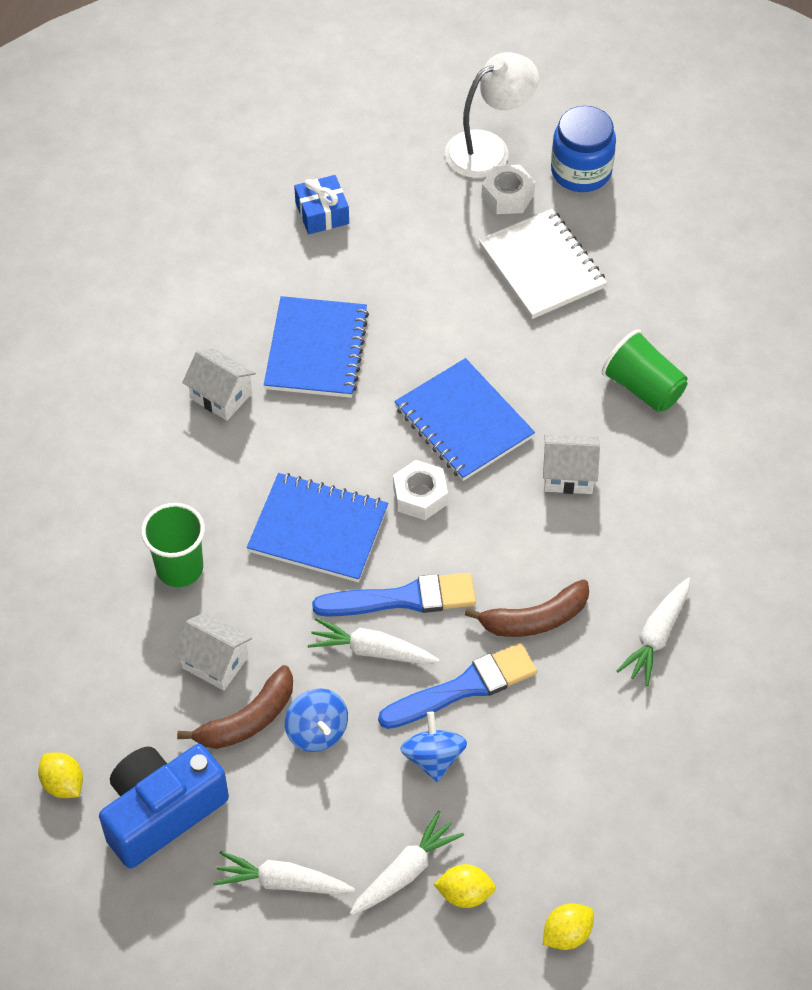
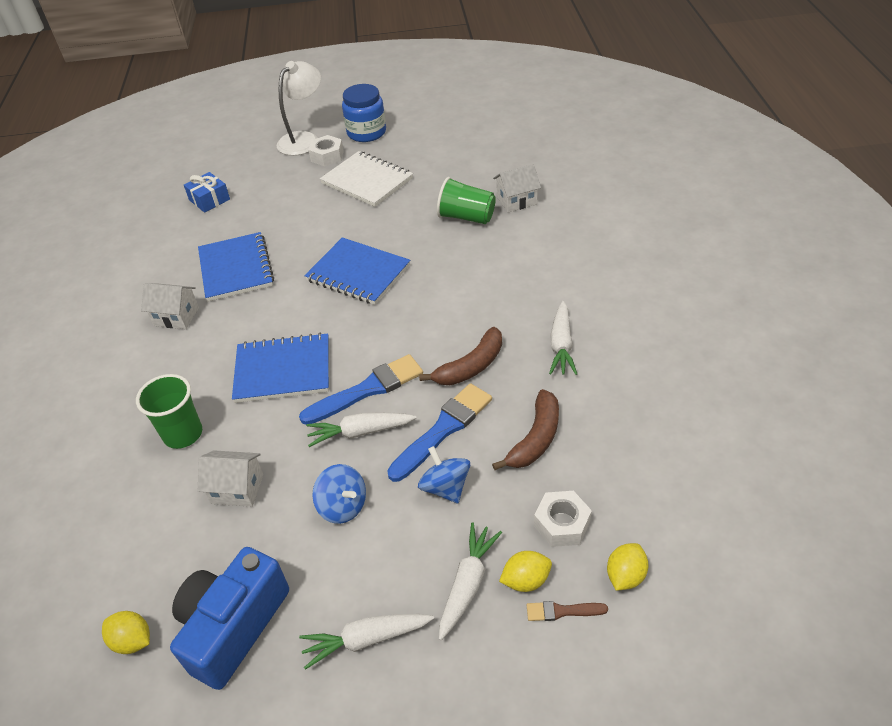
camera: 20 degrees left, 10 degrees down
brown banana [177,665,293,749] -> brown banana moved to [492,389,559,470]
white nut [393,460,448,520] -> white nut moved to [534,491,592,547]
white house [543,434,600,494] -> white house moved to [493,164,541,213]
none -> brown brush [527,601,608,621]

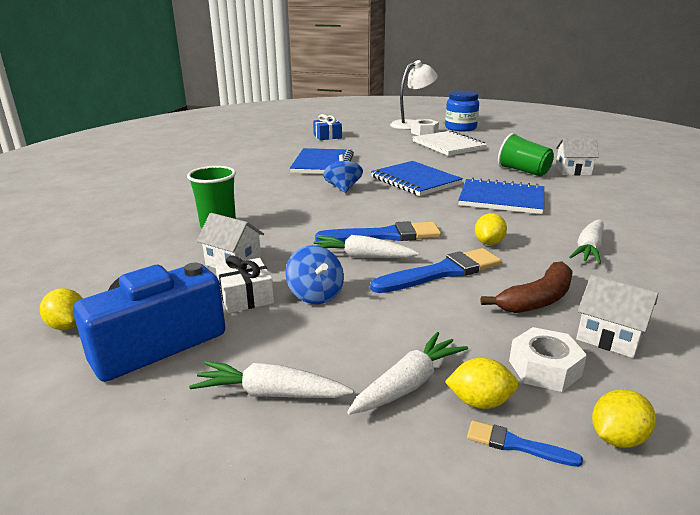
camera: 20 degrees right, 20 degrees down
white house [141,283,199,329] -> white house moved to [576,275,658,358]
blue notebook [232,333,329,403] -> blue notebook moved to [458,178,544,214]
blue spinning top [418,446,470,503] -> blue spinning top moved to [323,155,363,193]
brown banana [419,327,502,385] -> yellow lemon [475,213,507,245]
brown brush [527,601,608,621] -> blue brush [467,420,583,467]
none -> white gift [216,255,274,313]

